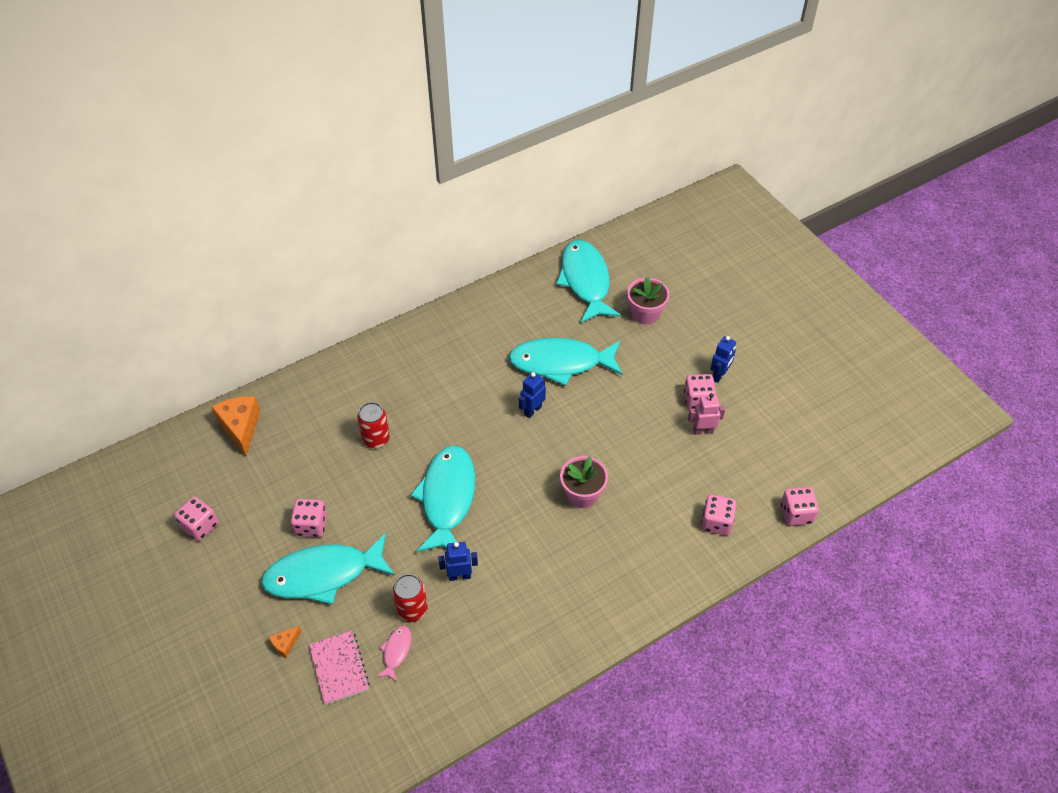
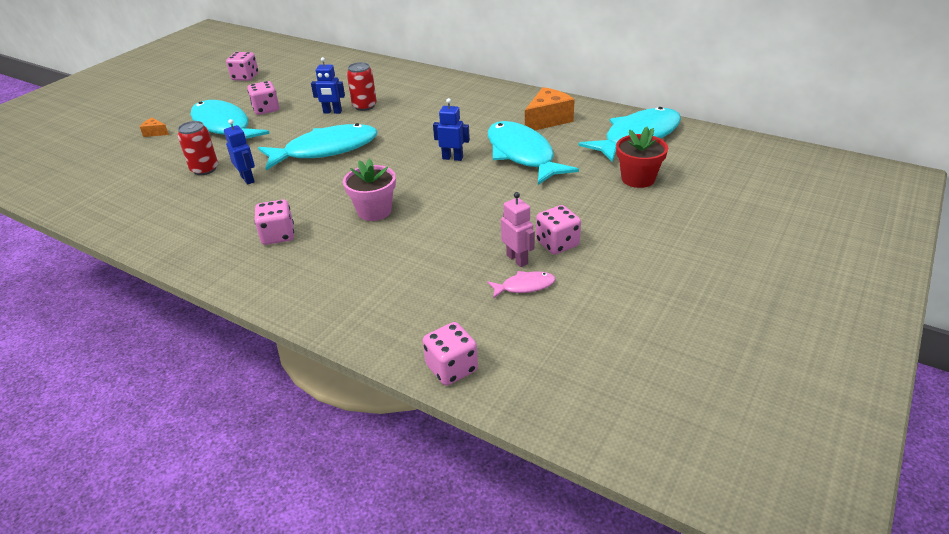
camera: 65 degrees right, 15 degrees down
orange cheese [211,396,260,457] -> orange cheese moved to [525,87,575,130]
pink notebook [309,630,370,705] -> none
pink fish [376,626,411,682] -> pink fish moved to [487,271,555,299]
pink flower pot [627,276,670,325] -> red flower pot [616,127,668,188]
pink dice [701,495,736,535] -> pink dice moved to [254,200,294,245]
blue robot [710,336,736,382] -> blue robot moved to [311,57,345,114]

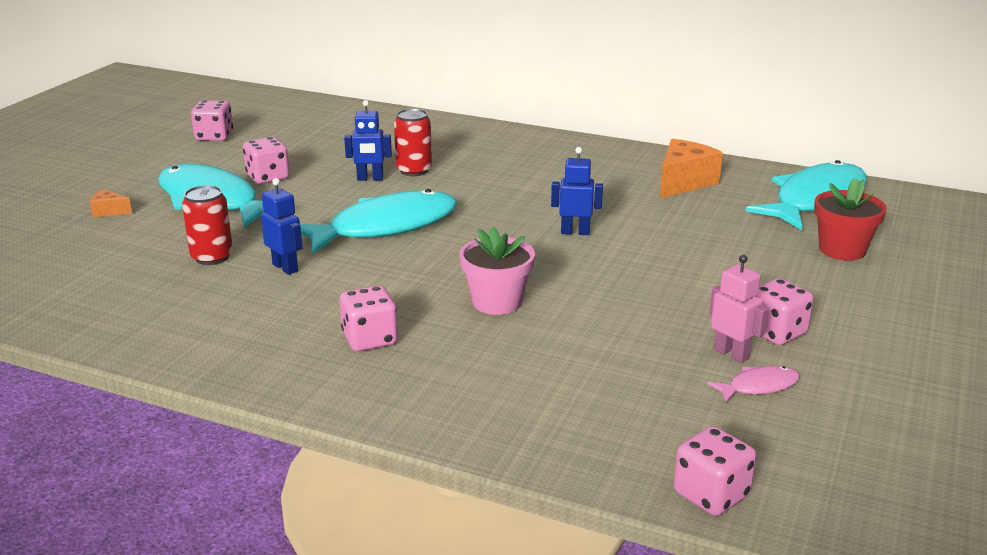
camera: 10 degrees left, 10 degrees down
turquoise fish [488,121,579,185] -> none

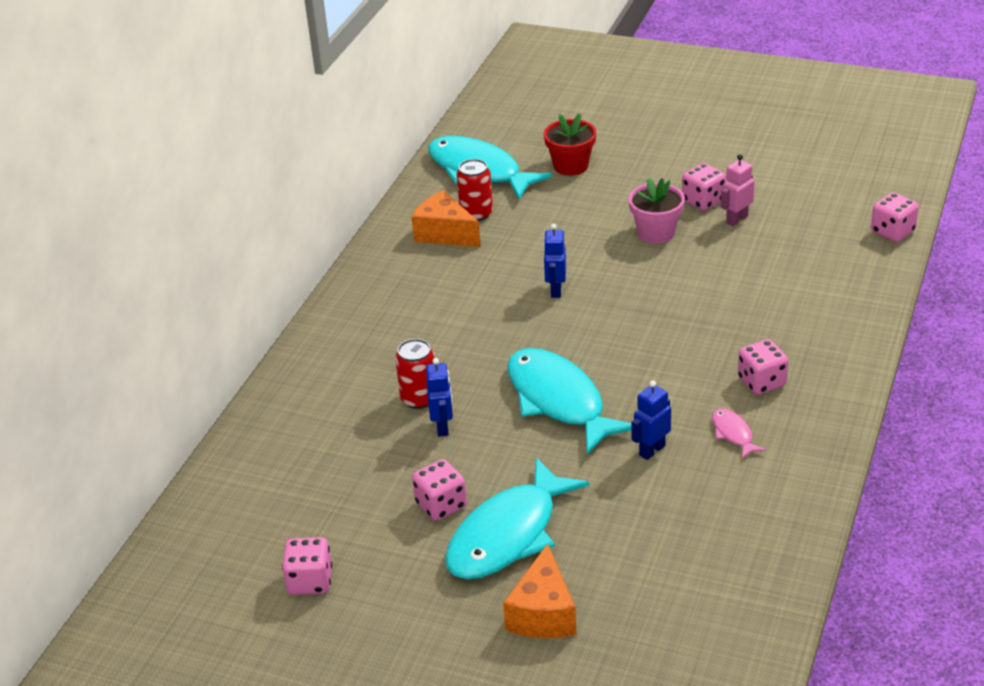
camera: 90 degrees left, 10 degrees up
orange cheese [89,189,132,217] -> orange cheese [503,544,576,638], size x2.07
red can [182,185,233,265] -> red can moved to [457,159,493,221]
pink flower pot [460,226,535,315] -> pink flower pot moved to [628,178,685,244]
pink fish [707,366,800,403] -> pink fish moved to [712,408,766,459]

